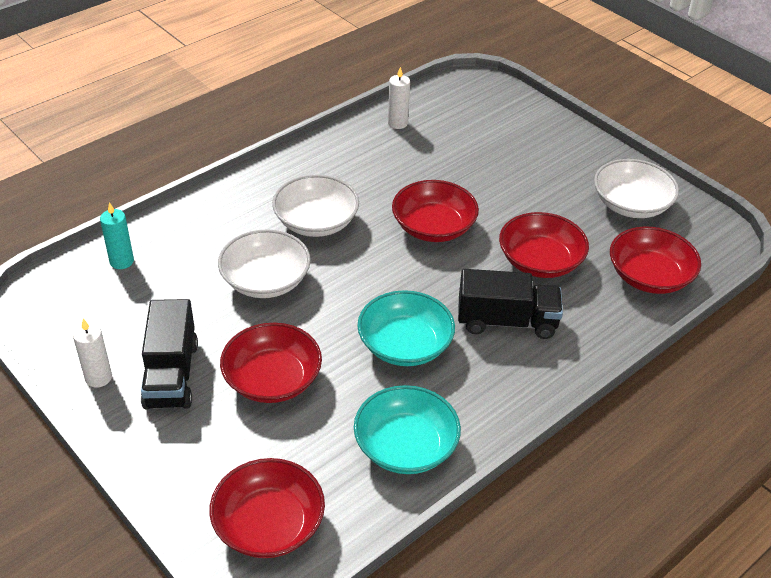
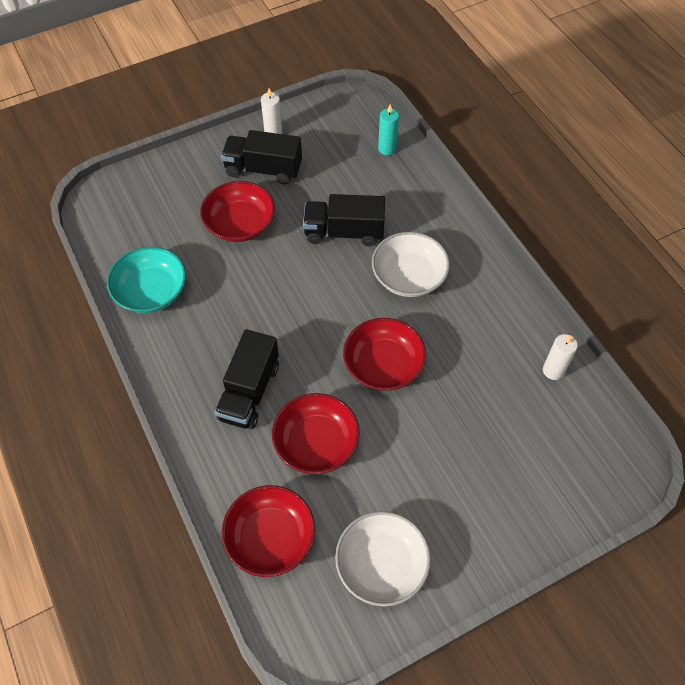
camera: 105 degrees right, 15 degrees up
red bowl [209,458,325,558] -> none
white bowl [218,229,311,298] -> black truck [303,194,385,246]
turquoise bowl [357,290,455,366] -> none

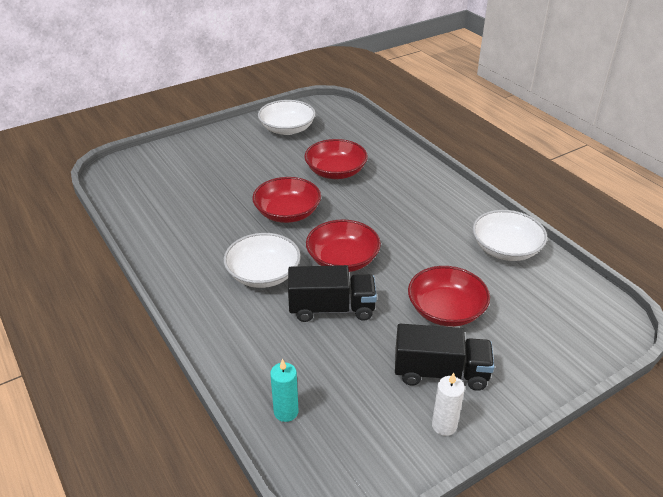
camera: 175 degrees right, 20 degrees down
turquoise bowl [107,246,186,313] -> white bowl [472,210,547,261]
black truck [215,329,279,429] -> none
red bowl [222,485,315,577] -> red bowl moved to [306,219,381,272]
white candle [543,334,578,380] -> none

